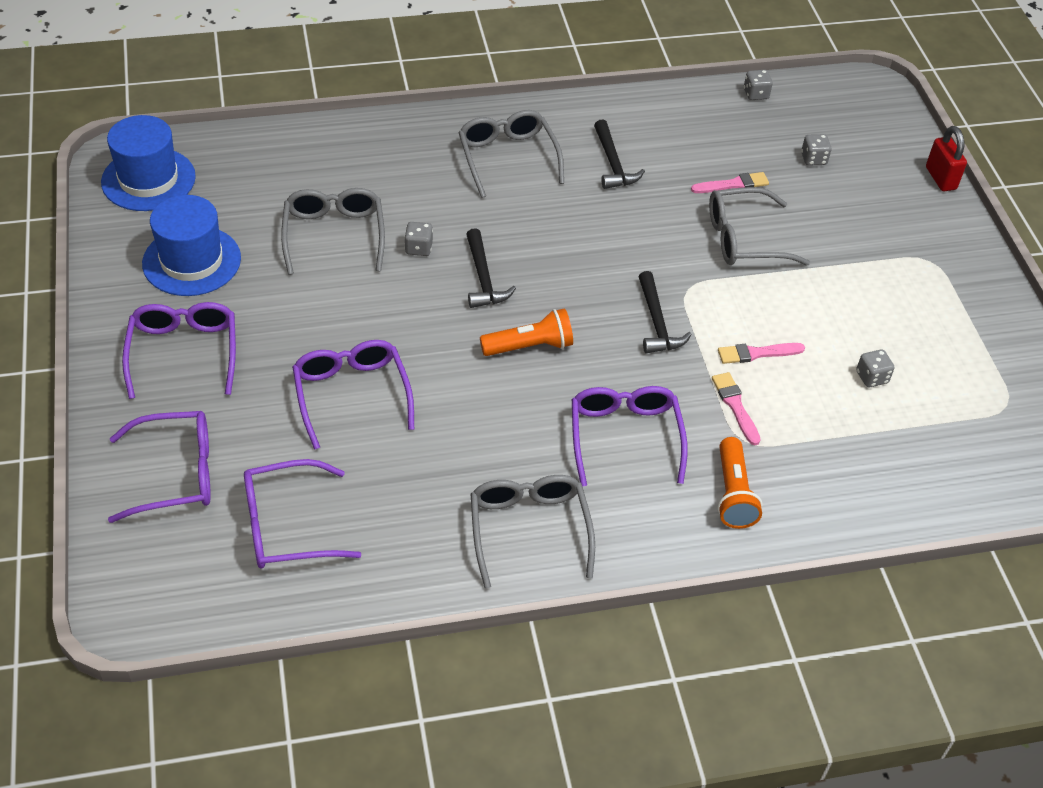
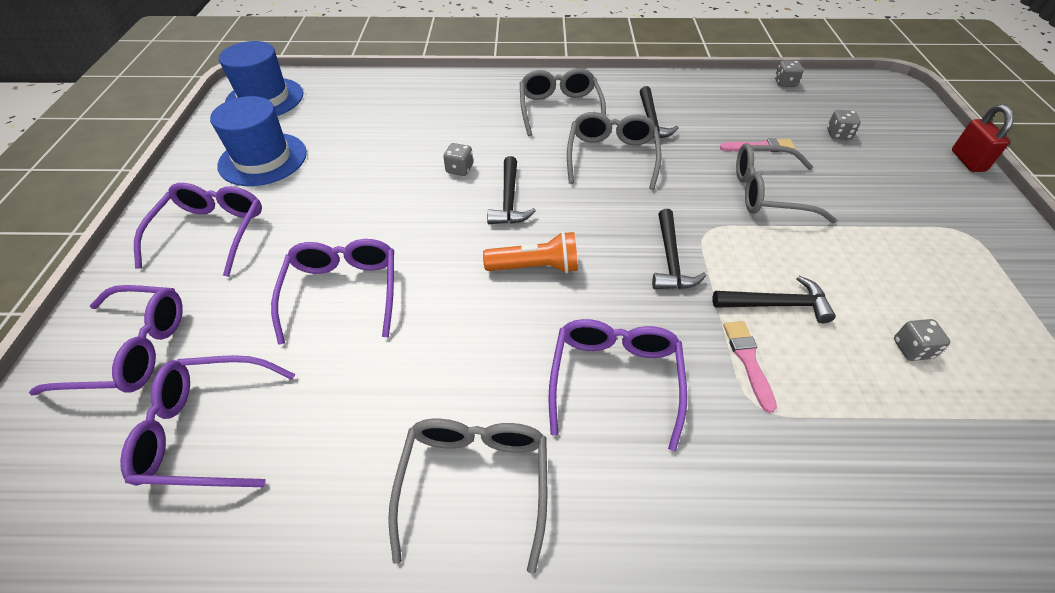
camera: 15 degrees right, 0 degrees up
grey glasses [281,188,385,275] -> grey glasses moved to [567,112,662,190]
orange flashlight [717,437,763,529] -> none
pink brush [718,343,805,364] -> black hammer [713,276,836,323]

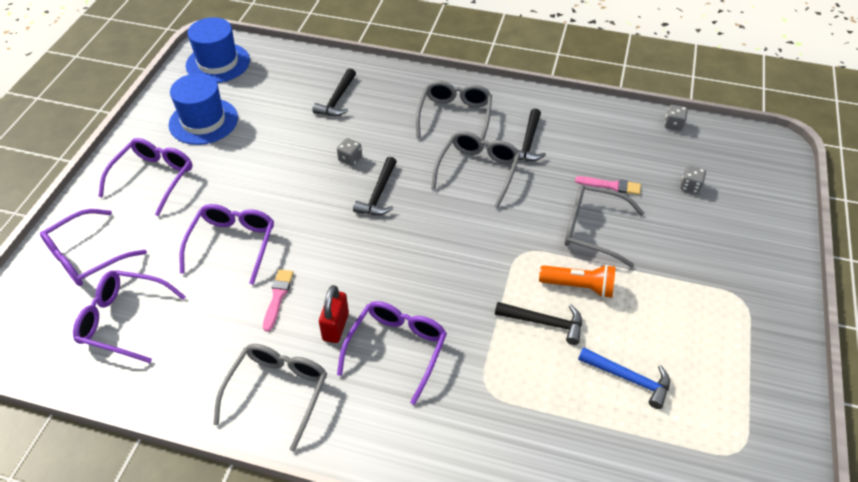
camera: 15 degrees right, 0 degrees up
purple glasses [29,285,183,396] -> purple glasses turned 120 degrees clockwise [40,209,147,286]
orange flashlight [483,231,578,274] -> orange flashlight moved to [539,264,616,298]
black hammer [652,209,706,289] -> black hammer moved to [312,68,356,116]
pink brush [723,321,777,413] -> pink brush moved to [263,269,294,332]
grey dice [894,319,950,361] -> blue hammer [578,347,670,409]
red padlock [952,104,1014,172] -> red padlock moved to [319,285,349,343]

